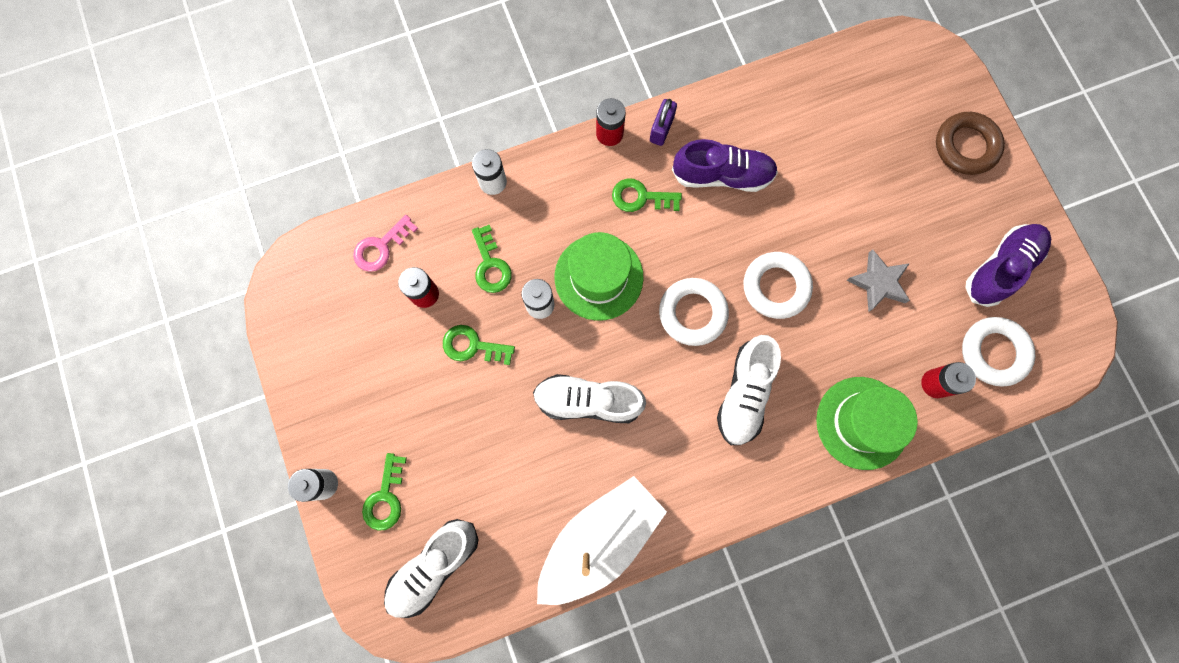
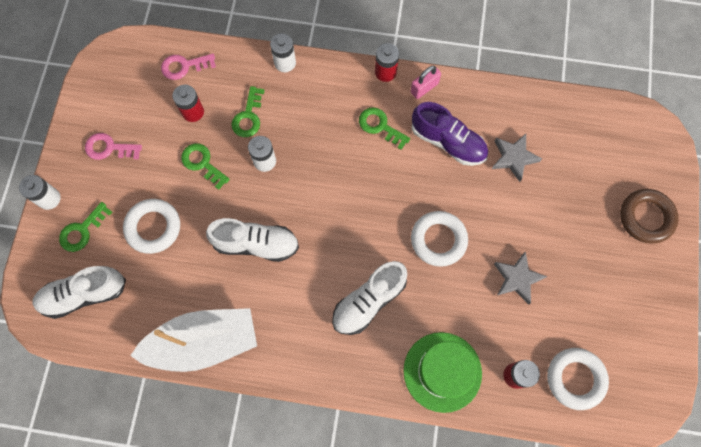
camera: 30 degrees right, 5 degrees down
white shoe [533,374,646,423] -> white shoe turned 150 degrees clockwise [206,218,299,262]
green hat [555,232,644,321] -> none
purple padlock [650,99,677,146] -> pink padlock [410,66,441,99]
white ring [659,278,729,346] -> white ring moved to [123,199,180,254]
purple shoe [966,224,1051,307] -> none
none -> pink key [85,133,142,160]
none -> grey star [492,134,542,182]

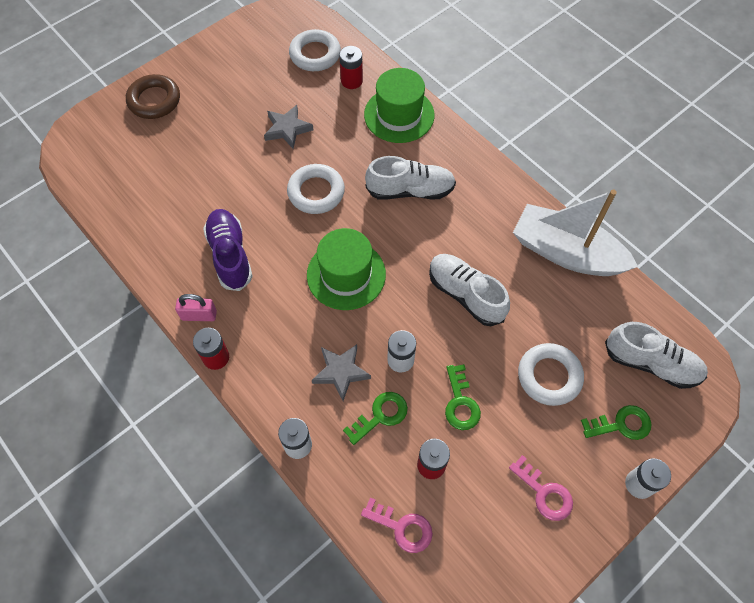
camera: 140 degrees left, 10 degrees down
green key [359,107,410,150] -> none
grey star [492,134,542,182] -> grey star moved to [312,344,371,401]
none -> green hat [307,228,386,310]

